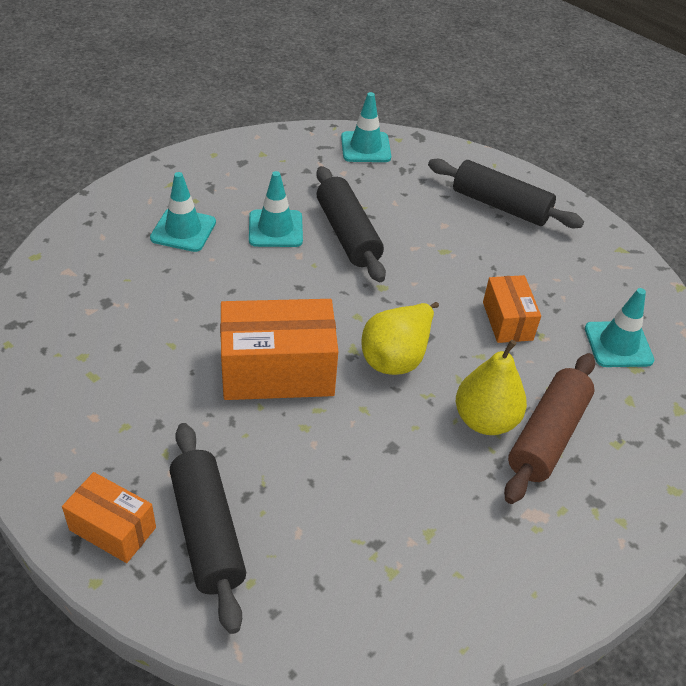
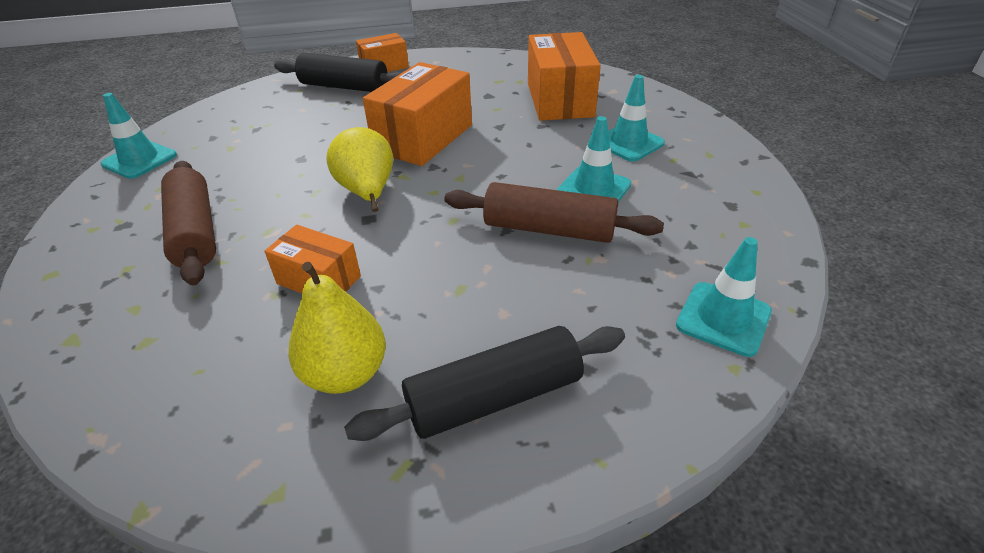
camera: 130 degrees right, 5 degrees down
black rolling pin [316,166,386,282] -> brown rolling pin [444,182,664,243]
yellow pear [456,340,527,435] -> yellow pear moved to [288,262,386,394]
turquoise traffic cone [585,288,654,367] -> turquoise traffic cone moved to [101,93,177,179]
none -> orange box [528,32,601,121]

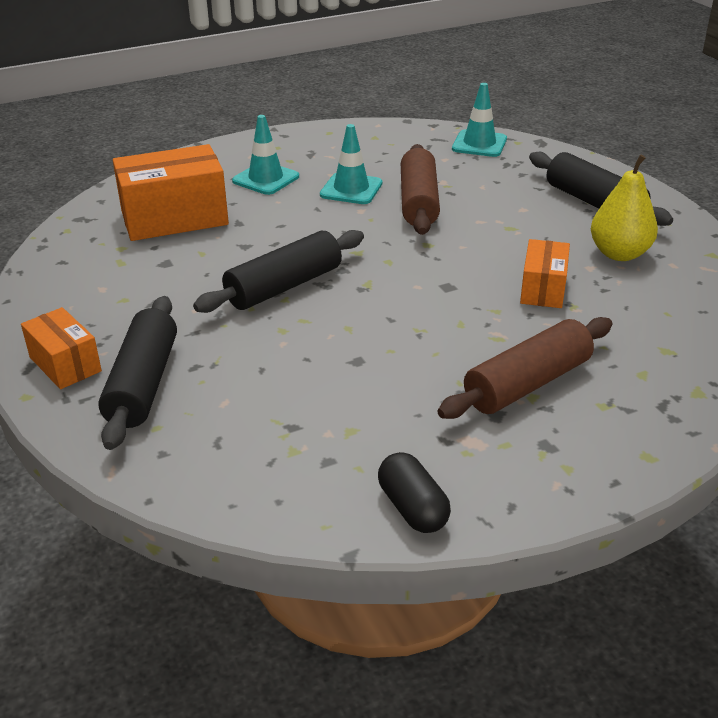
camera: 105 degrees left, 5 degrees down
turquoise traffic cone [101,93,177,179] -> black capsule [378,452,451,533]
yellow pear [326,127,393,212] -> none
orange box [363,62,472,166] -> black rolling pin [193,230,364,313]

